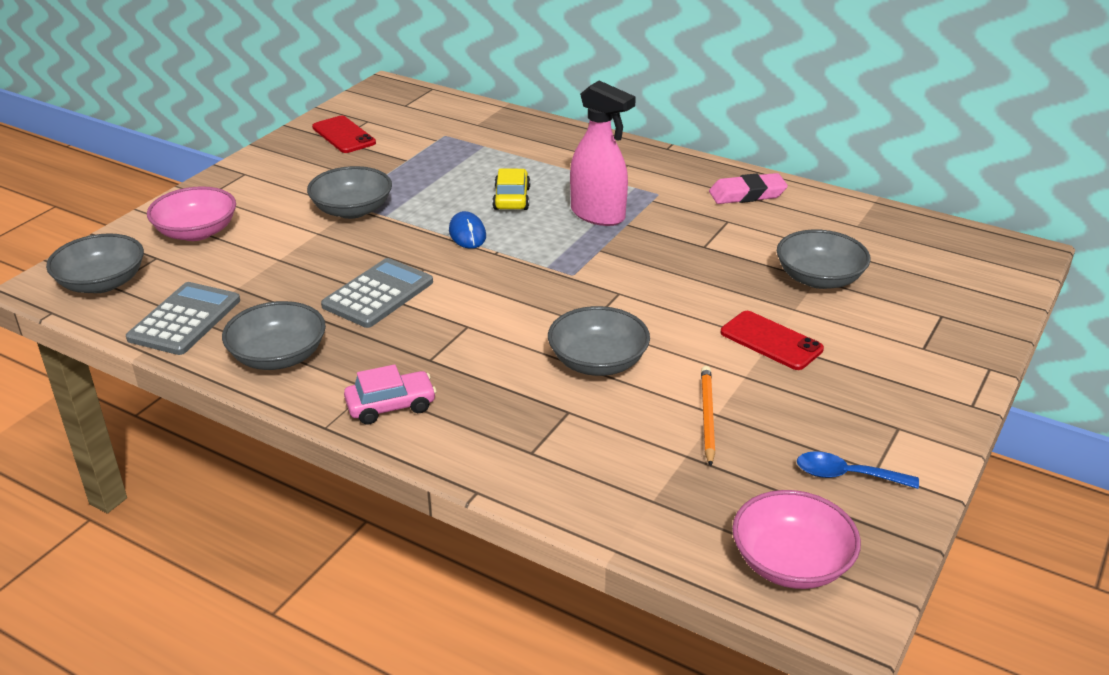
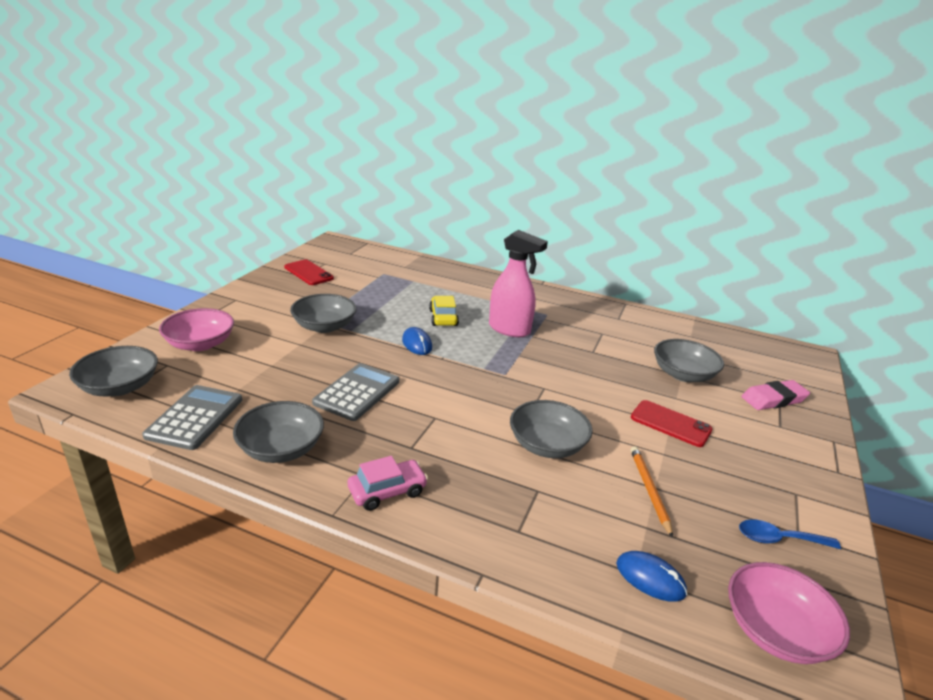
camera: 10 degrees left, 5 degrees down
pink eraser [709,173,788,204] -> pink eraser moved to [741,380,810,410]
none -> blue mouse [616,551,687,602]

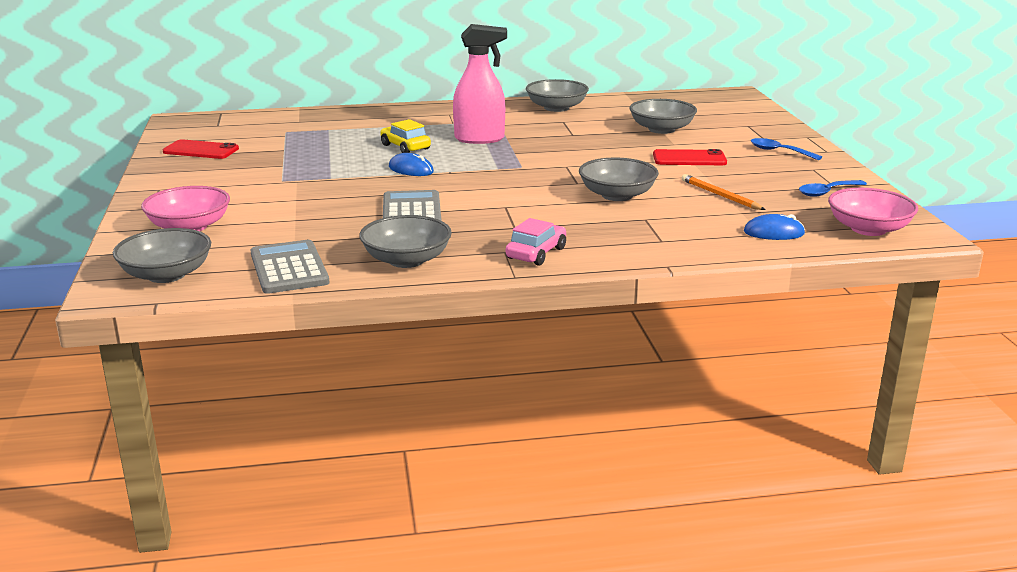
camera: 30 degrees left, 5 degrees down
grey bowl [290,294,356,333] -> grey bowl moved to [526,79,589,112]
pink eraser [741,380,810,410] -> none
none -> blue spoon [751,138,822,160]

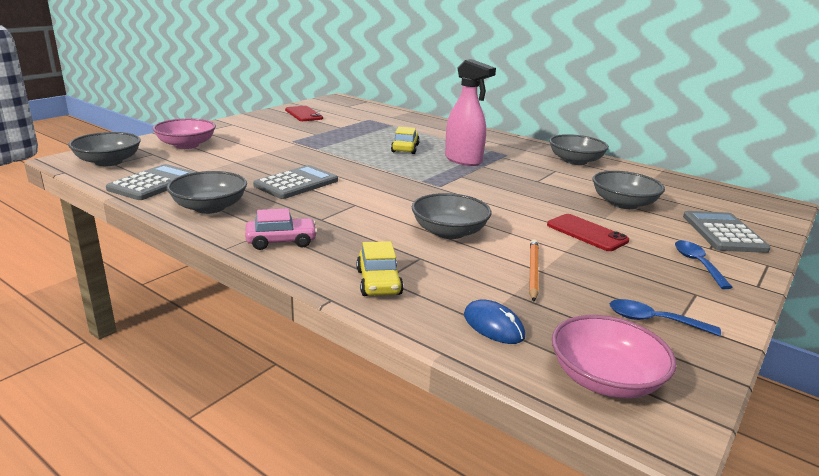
camera: 45 degrees right, 0 degrees up
blue mouse [389,153,434,176] -> none
none -> yellow car [356,241,404,296]
none -> grey calculator [683,211,771,253]

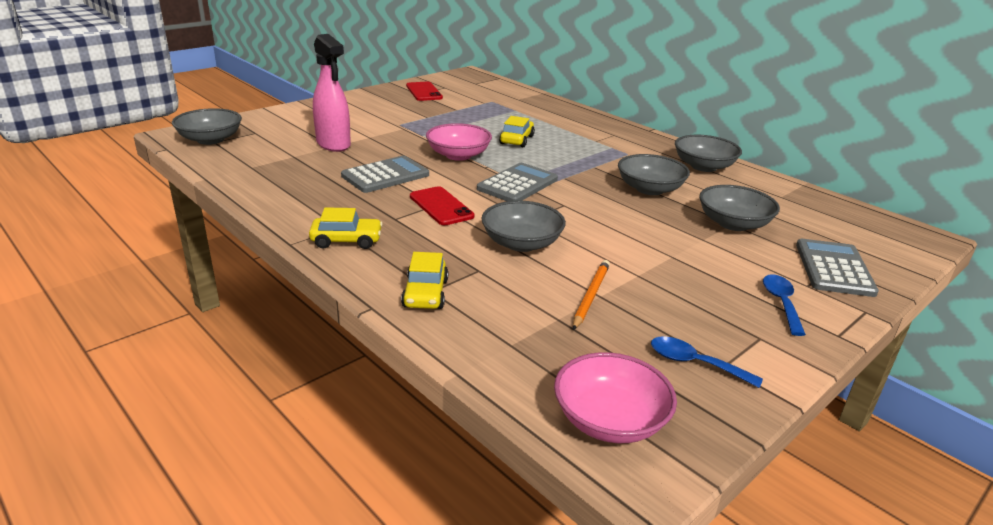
camera: 10 degrees right, 5 degrees up
grey calculator [106,164,195,200] -> grey calculator moved to [477,163,558,201]
pink bowl [153,118,216,149] -> pink bowl moved to [426,123,492,161]
grey bowl [167,171,247,214] -> grey bowl moved to [618,154,690,195]
pink car [245,208,318,250] -> yellow car [309,207,383,249]
pink spray bottle [445,59,496,166] -> pink spray bottle moved to [313,34,351,152]
blue mouse [464,299,525,344] -> none
red phone [547,214,629,251] -> red phone moved to [410,186,474,225]

